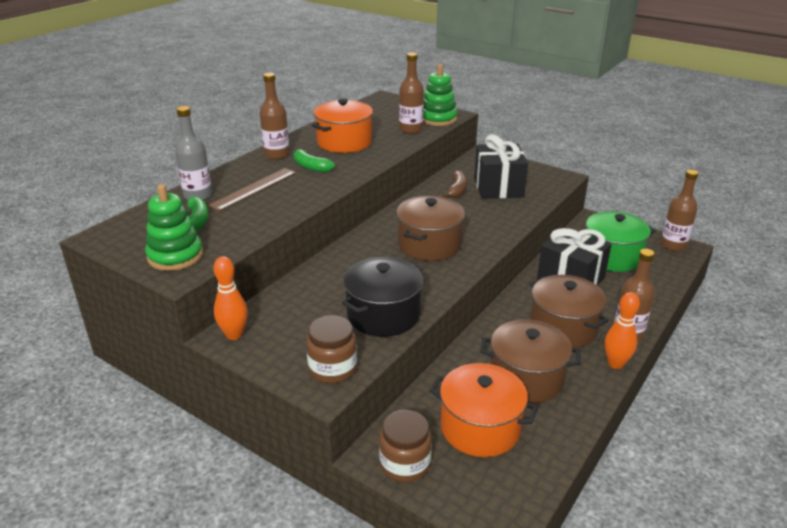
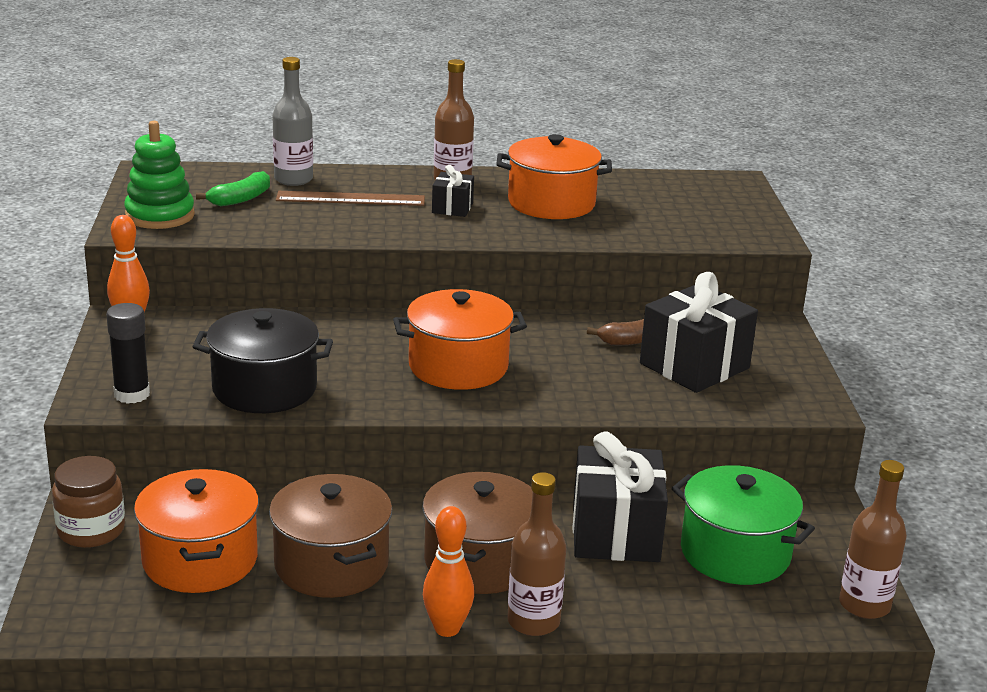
camera: 50 degrees right, 5 degrees down
green banana [293,148,335,173] -> black gift [432,165,474,217]
brown jar [306,315,357,383] -> black glue stick [106,303,150,404]
brown pot [396,196,465,261] -> orange pot [393,289,527,390]
brown bottle [399,53,424,134] -> none
green stacking toy [423,64,458,126] -> none

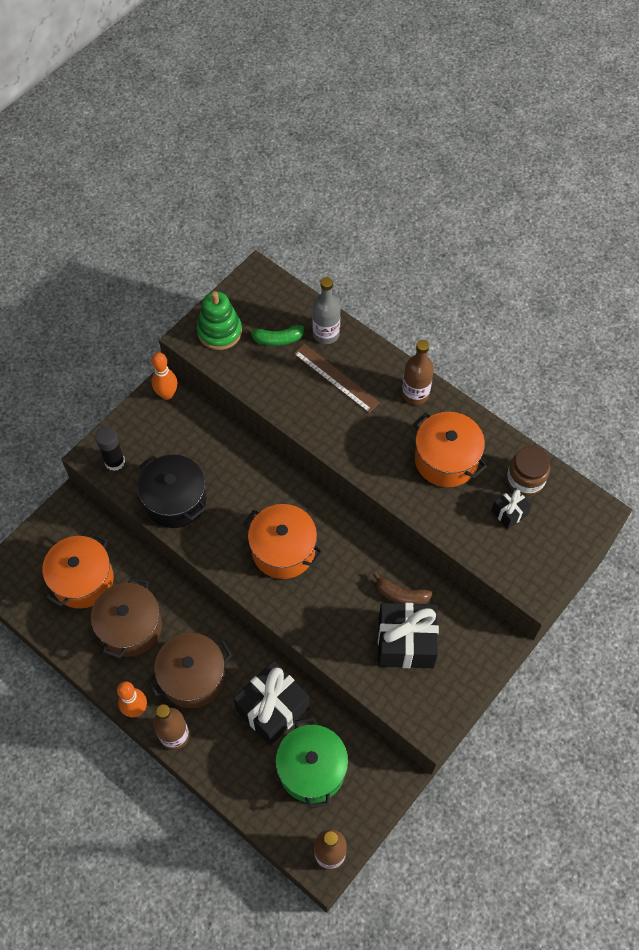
camera: 45 degrees right, 35 degrees up
brown jar [52,456,125,548] -> brown jar moved to [507,446,550,496]
black gift [432,165,474,217] -> black gift moved to [491,487,532,529]

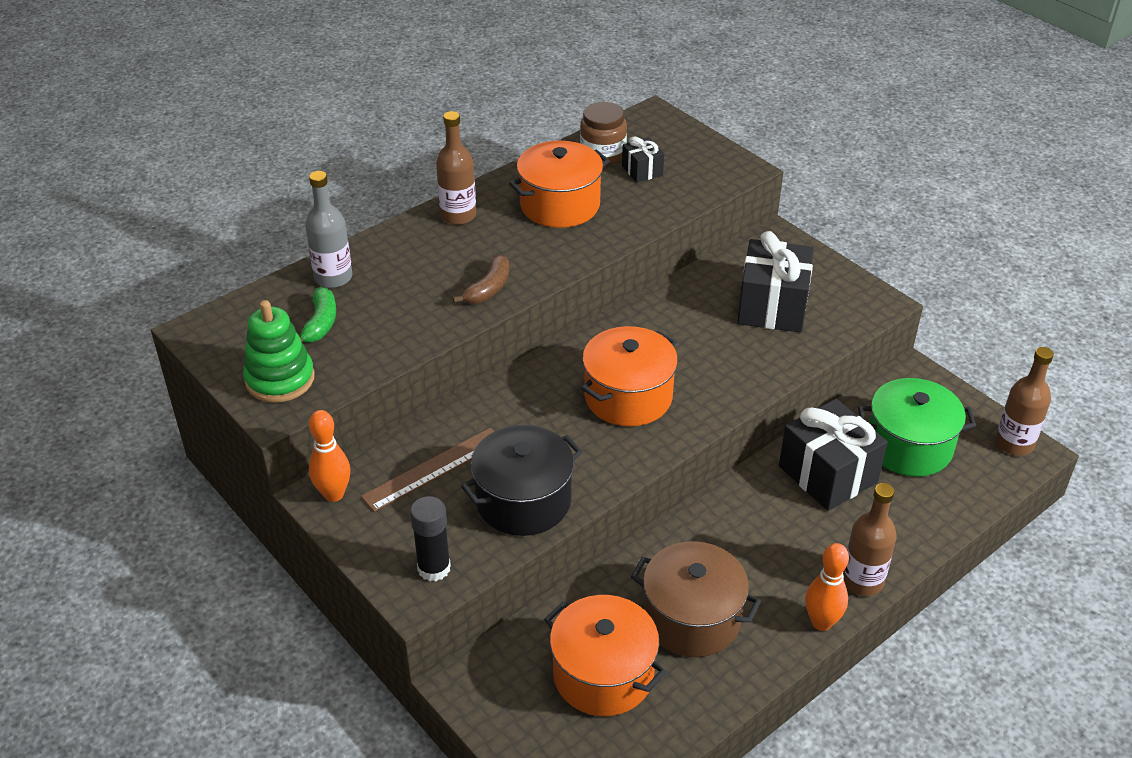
camera: 80 degrees left, 20 degrees down
brown pot [147,633,232,708] -> none
brown ruler [293,344,380,413] -> brown ruler moved to [361,428,494,512]
brown banana [373,572,432,604] -> brown banana moved to [453,254,509,304]

